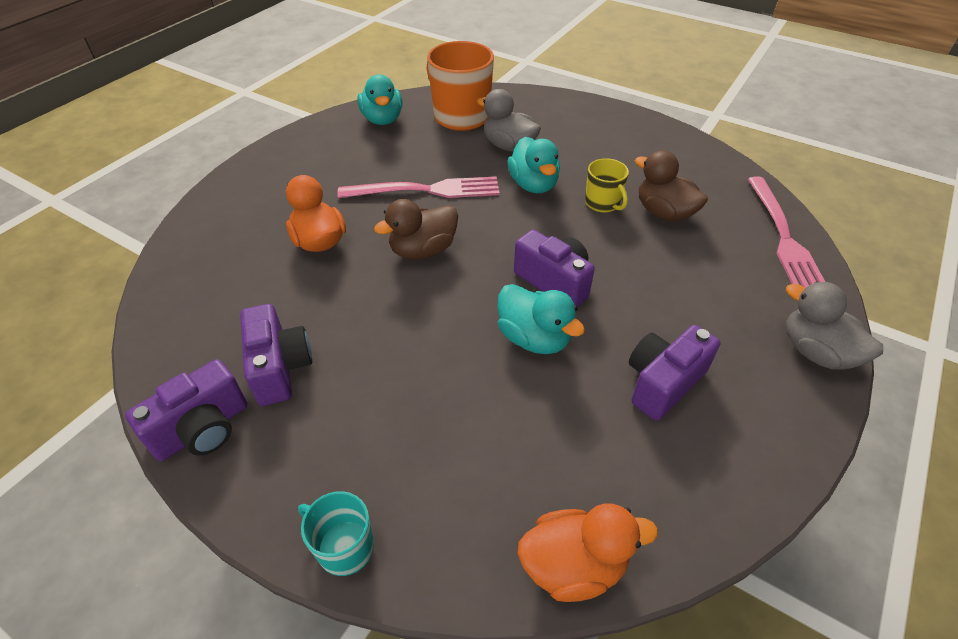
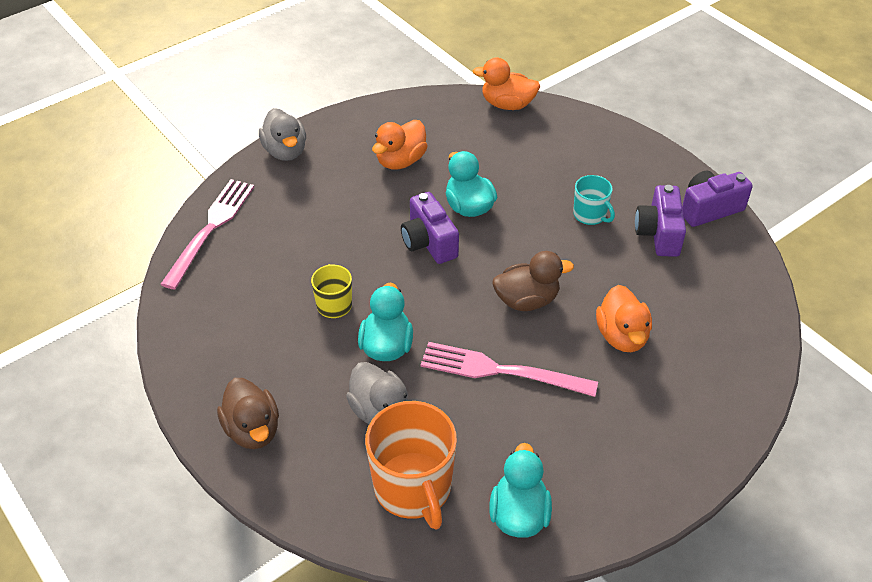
camera: 160 degrees left, 0 degrees up
turquoise mug [298,491,374,576] -> turquoise mug moved to [573,175,615,225]
purple camera [629,325,721,421] -> orange duck [372,120,428,170]
brown duck [635,150,708,222] -> brown duck moved to [217,378,279,449]

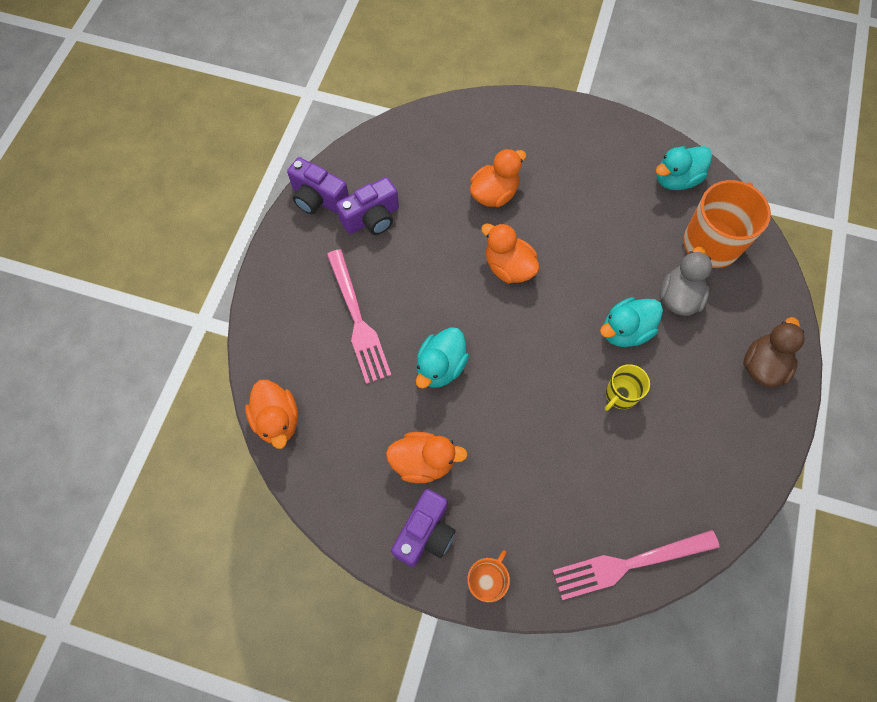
camera: 125 degrees left, 20 degrees up
grey duck [259,108,306,161] -> orange mug [467,550,510,602]
purple camera [401,192,459,264] -> purple camera moved to [391,489,456,567]
pink fork [420,342,598,397] -> pink fork moved to [327,249,391,384]
brown duck [493,251,574,311] -> orange duck [481,223,540,283]
turquoise mug [573,175,615,225] -> none

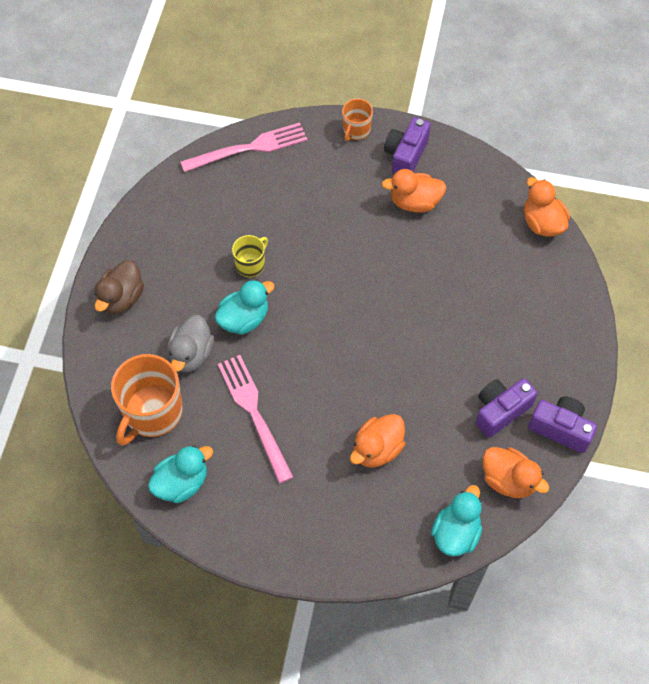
camera: 175 degrees right, 5 degrees down
pink fork [327,249,391,384] -> pink fork moved to [218,355,293,483]
turquoise duck [416,327,469,388] -> turquoise duck moved to [431,485,482,556]
orange duck [481,223,540,283] -> orange duck moved to [483,447,549,498]

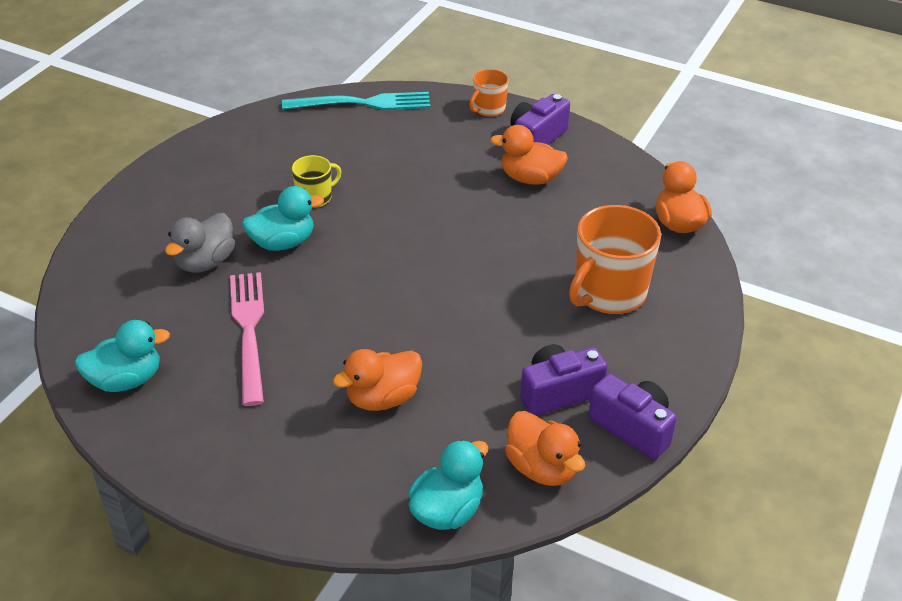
camera: 15 degrees right, 20 degrees down
brown duck [94,260,144,314] -> none
orange mug [111,354,183,446] -> orange mug moved to [569,205,661,314]
pink fork [181,123,307,172] -> turquoise fork [282,92,430,110]

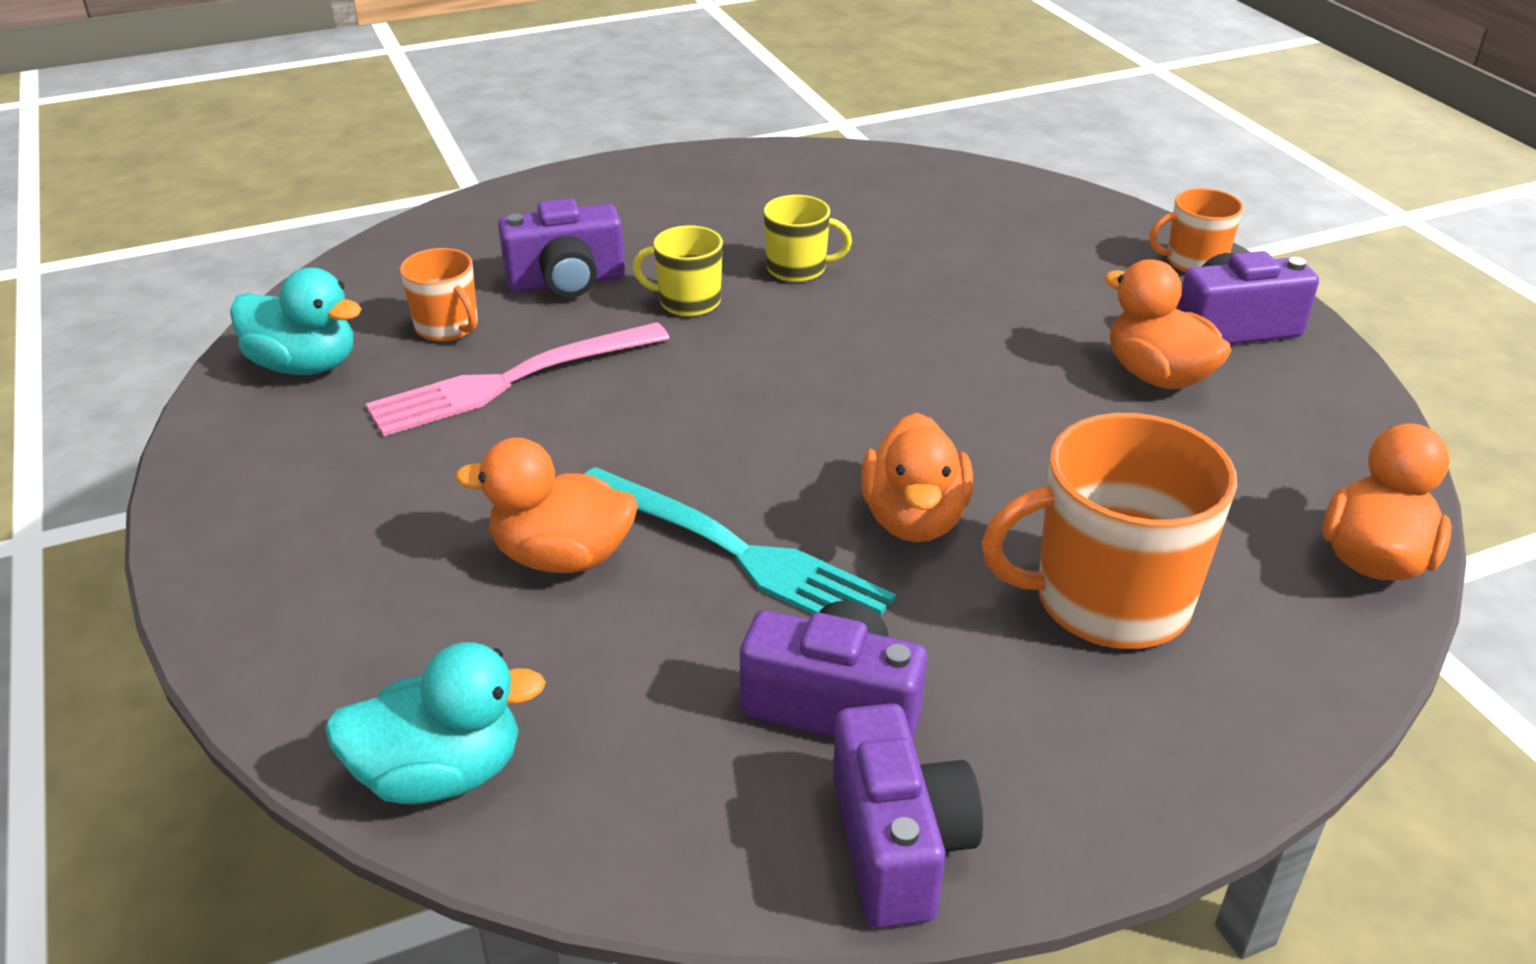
camera: 40 degrees right, 5 degrees down
grey duck [165,213,235,273] -> purple camera [498,198,625,298]
pink fork [230,272,264,406] -> pink fork turned 150 degrees counterclockwise [366,322,669,436]
turquoise duck [242,186,324,251] -> yellow mug [633,226,723,317]
turquoise fork [282,92,430,110] -> turquoise fork moved to [584,467,896,615]
orange duck [505,411,585,486] -> orange duck moved to [861,413,973,542]
none -> orange mug [400,248,478,342]

